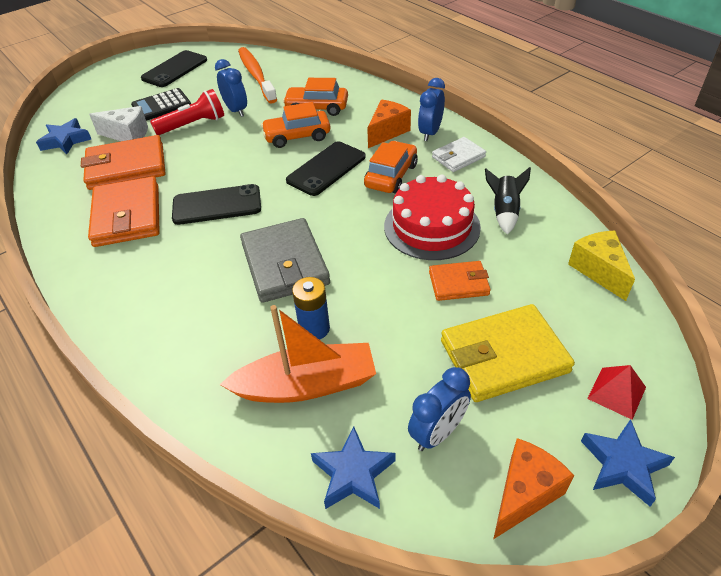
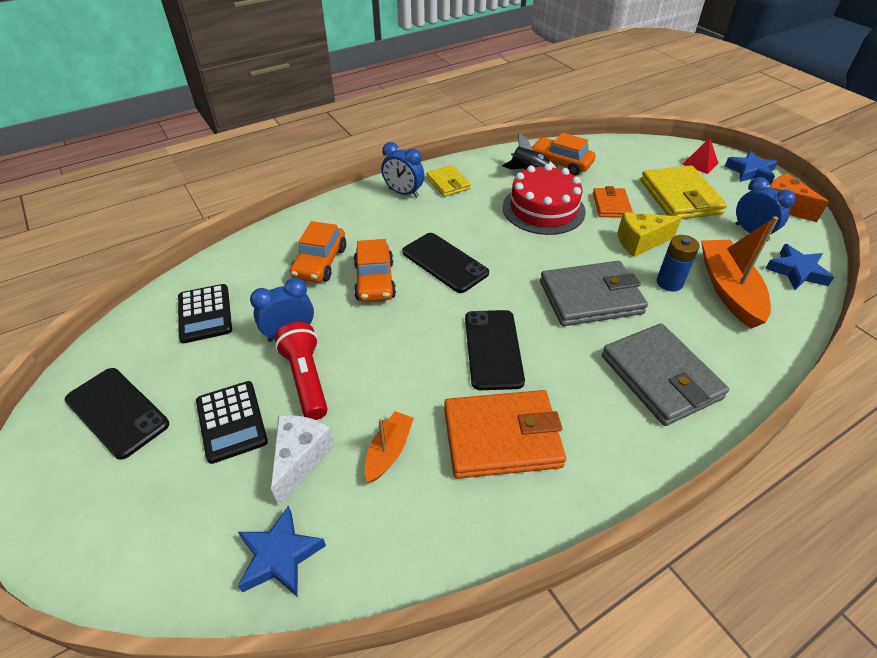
camera: 85 degrees left, 0 degrees up
orange wallet [81,135,165,190] -> orange boat [365,411,414,482]
orange toothbrush [238,47,277,104] -> black calculator [178,284,232,343]
orange car [364,141,418,194] -> orange car moved to [531,133,596,176]
orange cheese [367,100,411,148] -> none
white wallet [432,137,486,172] -> yellow wallet [426,165,471,197]
yellow cheese [568,231,635,301] -> yellow cheese moved to [617,212,682,257]
none -> grey wallet [602,323,729,426]

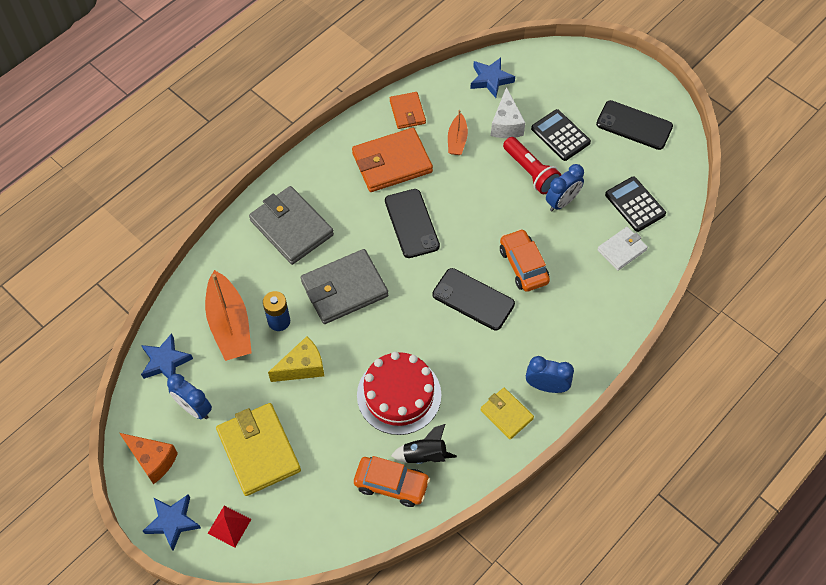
camera: 165 degrees right, 15 degrees up
orange car [290,221,346,282] -> none
orange wallet [593,186,633,218] -> orange wallet moved to [390,92,426,129]
none -> white wallet [597,227,648,271]

